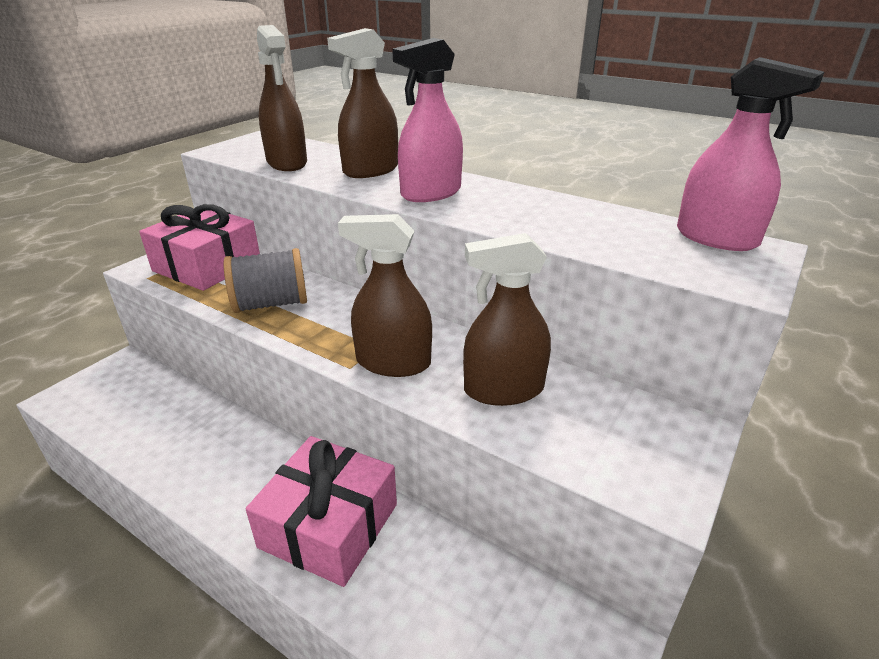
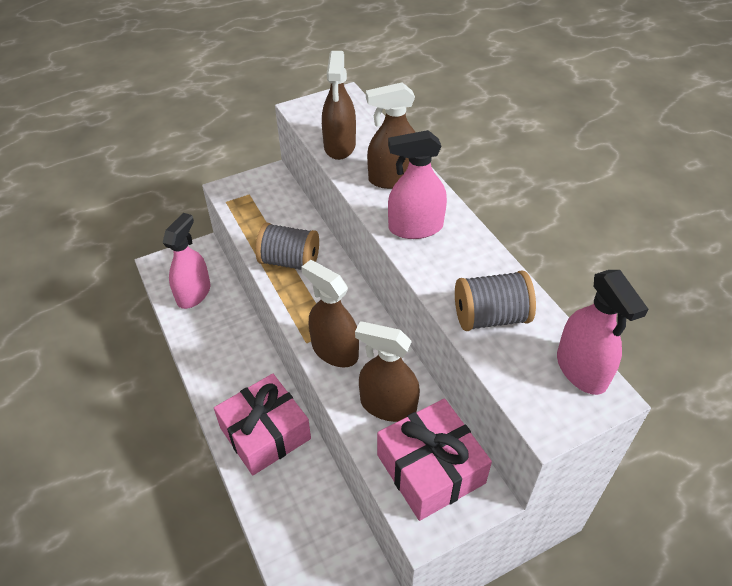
camera: 30 degrees right, 15 degrees up
pink gift [139,204,260,291] -> pink gift moved to [377,398,492,521]
none -> pink spray bottle [163,213,210,309]
none -> grey spool [455,271,536,331]

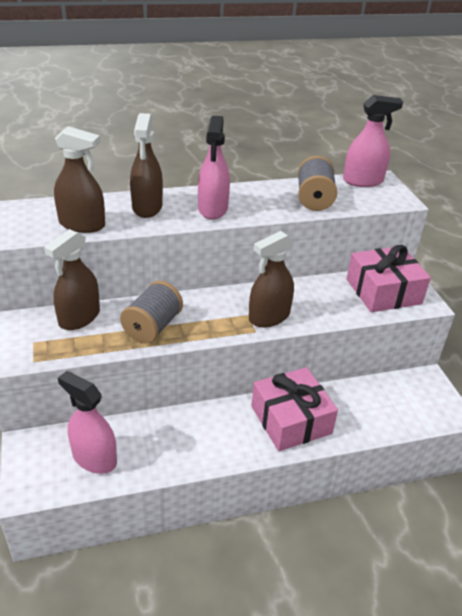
camera: 80 degrees left, 10 degrees down
brown spray bottle [355,321,420,422] -> brown spray bottle moved to [44,229,100,330]

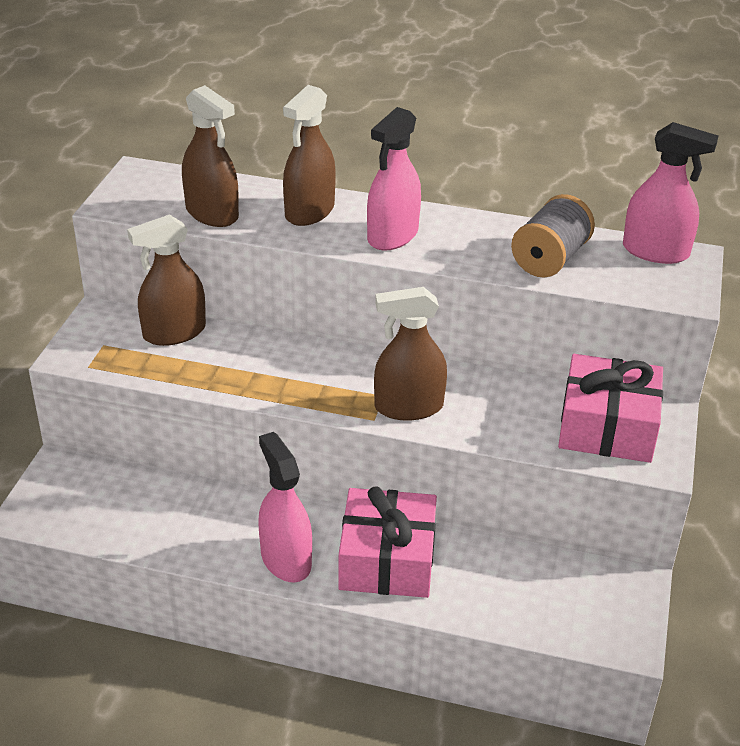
camera: 30 degrees right, 0 degrees up
pink spray bottle [58,371,117,474] -> pink spray bottle moved to [259,432,312,582]
grey spool [120,281,183,344] -> none

